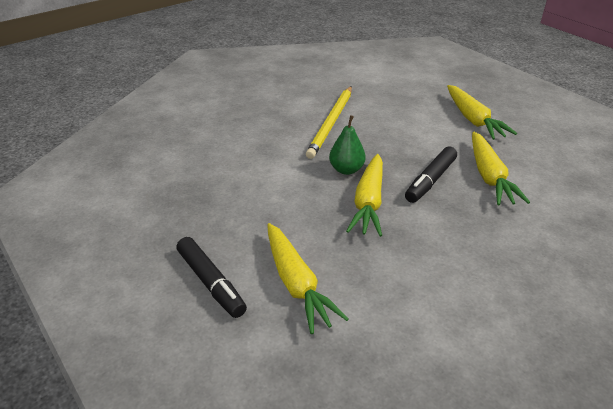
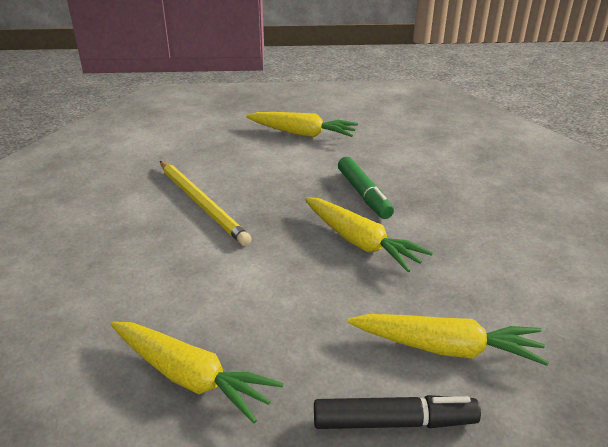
camera: 55 degrees left, 5 degrees down
green pear [329,115,366,175] -> none
black marker [405,146,457,203] -> green marker [338,157,394,219]
yellow carrot [472,132,530,205] -> yellow carrot moved to [111,322,284,423]

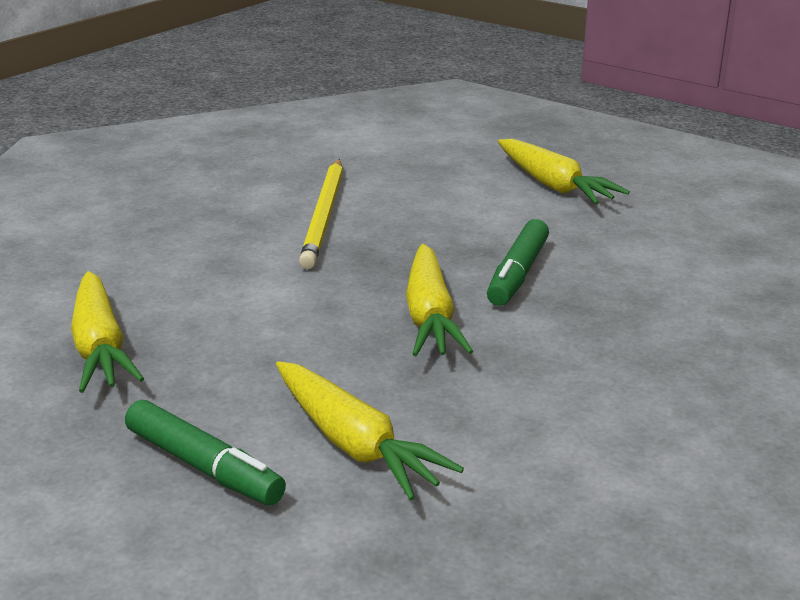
camera: 40 degrees right, 5 degrees down
black marker [314,395,481,429] -> green marker [125,400,286,505]

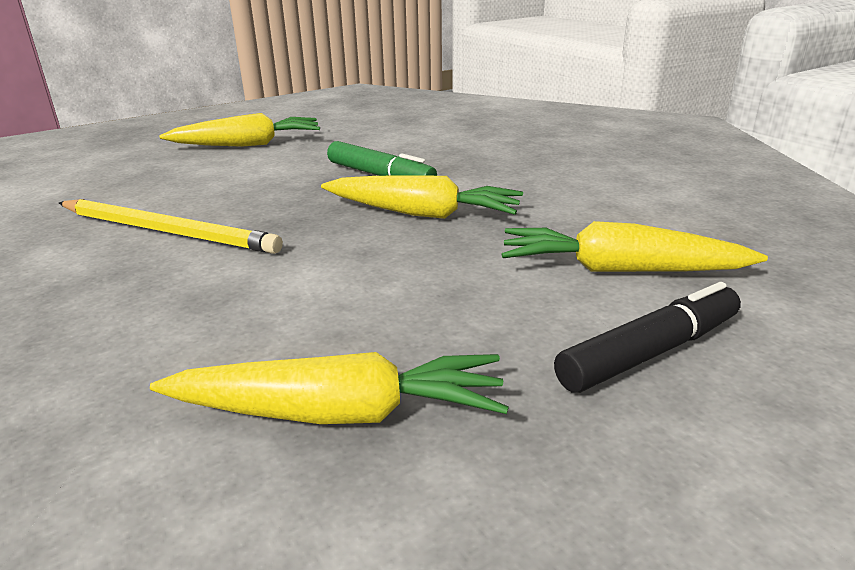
camera: 70 degrees left, 0 degrees up
green marker [125,400,286,505] -> black marker [554,282,741,393]
yellow carrot [276,361,464,500] -> yellow carrot turned 150 degrees counterclockwise [502,221,768,272]

